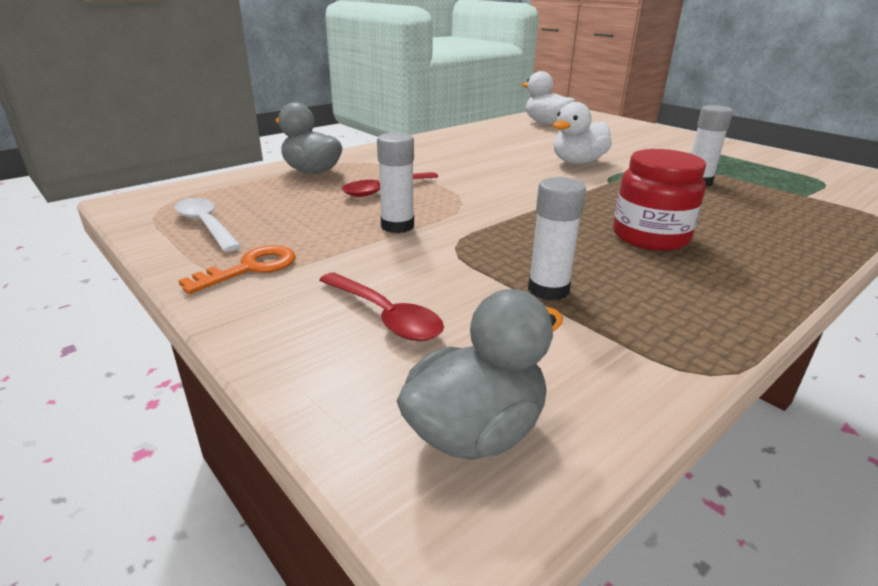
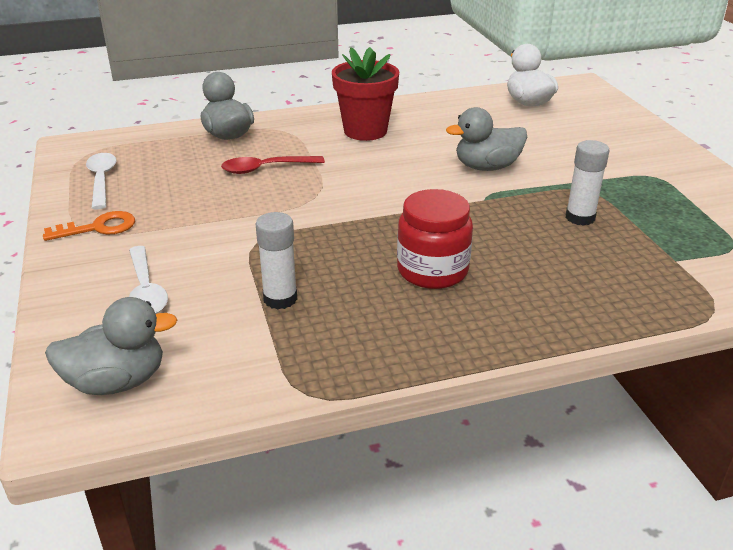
camera: 25 degrees right, 5 degrees up
red spoon [319,272,444,341] -> white spoon [129,246,168,314]
white glue stick [377,133,414,233] -> none
white duck [553,102,612,164] -> grey duck [446,107,527,171]
none -> red flower pot [332,47,399,141]

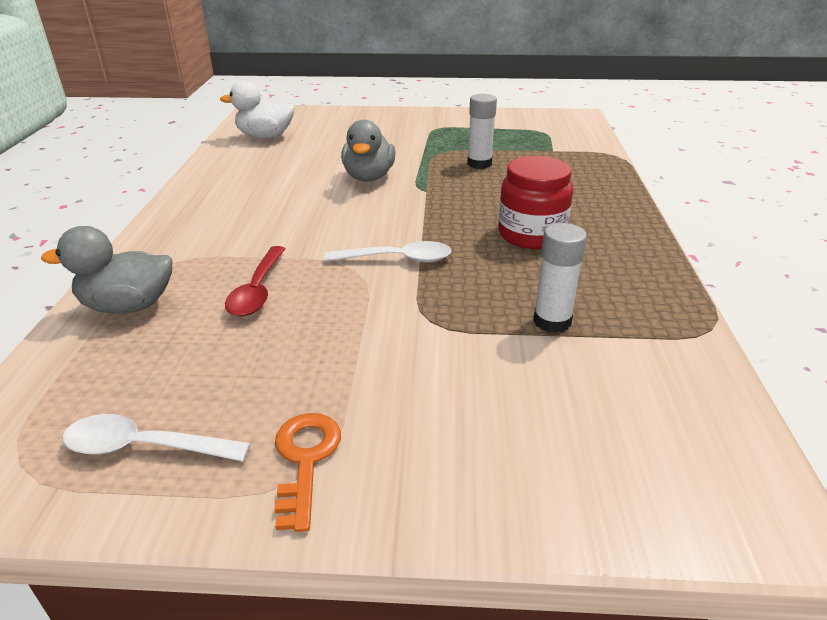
camera: 70 degrees left, 0 degrees up
grey duck [45,297,178,395] -> none
white spoon [129,246,168,314] -> white spoon moved to [324,241,452,263]
red flower pot [332,47,399,141] -> none

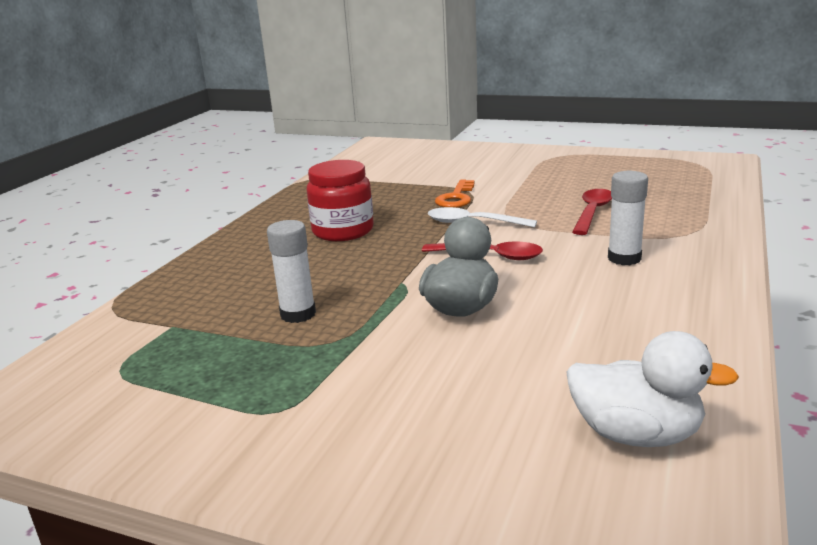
camera: 160 degrees left, 10 degrees down
grey duck [41,226,172,314] -> none
white spoon [62,414,251,461] -> none
orange key [274,413,341,532] -> orange key moved to [435,180,474,208]
white glue stick [533,223,587,333] -> white glue stick moved to [608,171,648,265]
none -> red spoon [422,241,543,260]

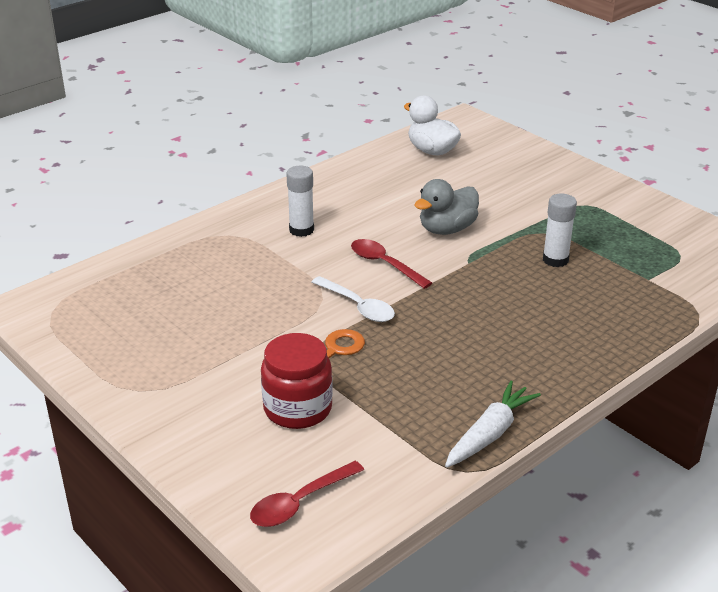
camera: 155 degrees left, 10 degrees up
red jar [307,160,374,241] -> red jar moved to [261,333,333,429]
red spoon [572,189,612,235] -> red spoon moved to [250,461,364,527]
none -> white carrot [445,381,541,468]

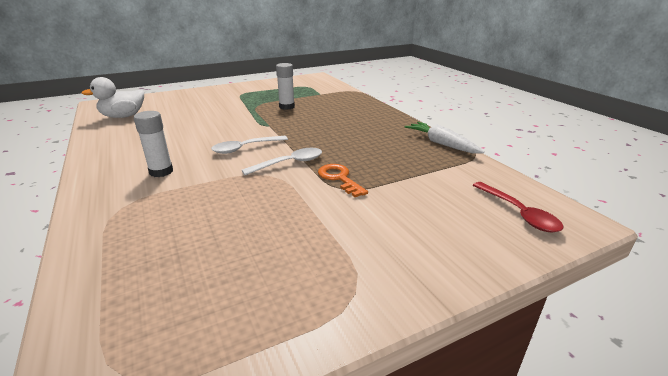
camera: 75 degrees left, 5 degrees down
red jar [261,333,333,429] -> none
red spoon [351,239,432,289] -> white spoon [211,136,288,154]
grey duck [414,179,479,235] -> none

